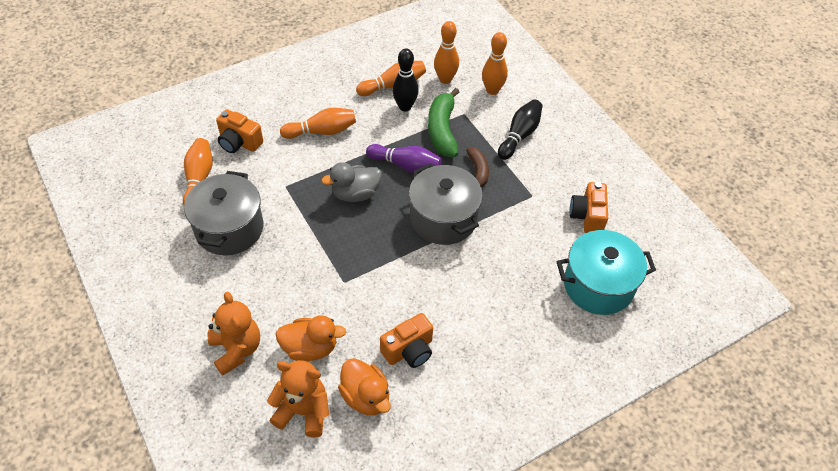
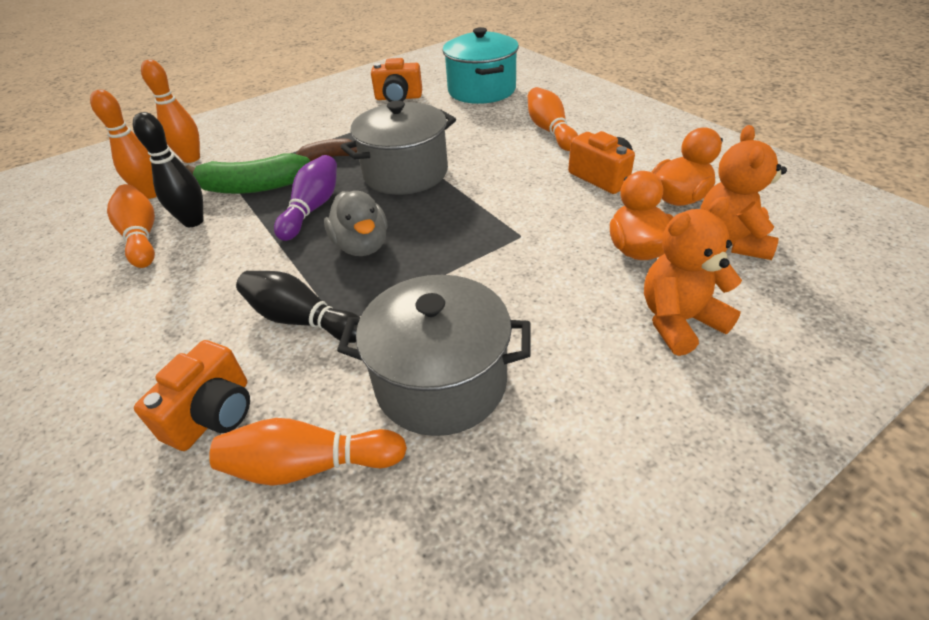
camera: 90 degrees left, 10 degrees down
orange bowling pin [280,108,356,139] -> orange bowling pin moved to [528,87,578,151]
black bowling pin [498,99,542,160] -> black bowling pin moved to [236,271,359,343]

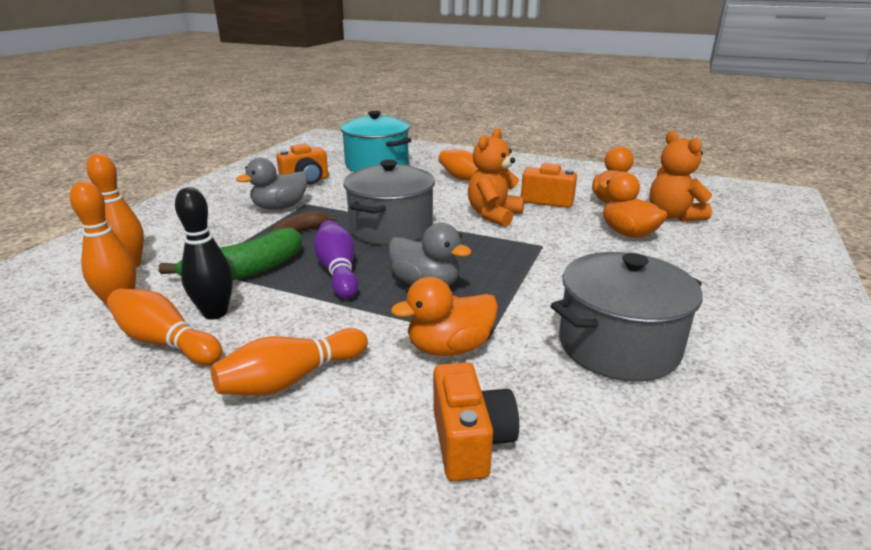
camera: 35 degrees left, 15 degrees down
orange bowling pin [209,418,407,486] -> orange bowling pin moved to [211,328,368,396]
black bowling pin [236,271,359,343] -> orange duck [391,277,498,356]
orange teddy bear [644,197,742,356] -> orange teddy bear moved to [468,128,524,227]
none -> grey duck [236,157,308,210]

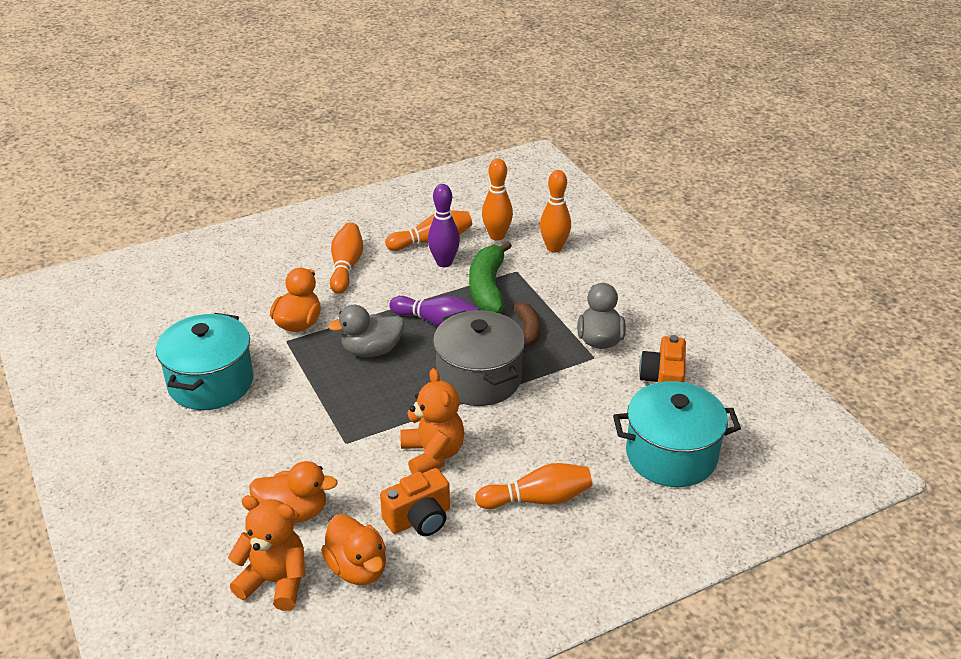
camera: 130 degrees right, 10 degrees up
black bowling pin [175,187,233,320] -> purple bowling pin [428,184,460,267]
orange camera [433,362,519,481] -> none
grey pot [551,252,703,381] -> turquoise pot [156,313,254,410]

